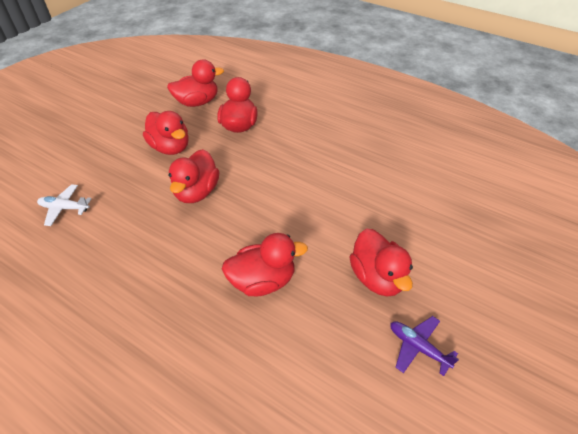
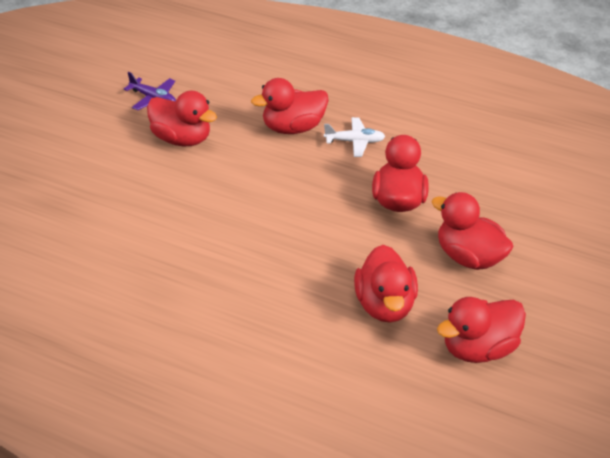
camera: 170 degrees right, 5 degrees down
white plane [37,184,92,226] -> white plane moved to [324,117,385,157]
red duck [350,228,413,297] -> red duck turned 150 degrees clockwise [147,91,217,146]

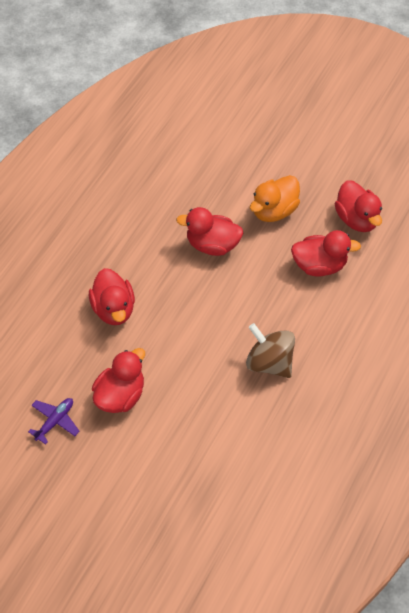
camera: 85 degrees left, 15 degrees up
white plane [324,117,385,157] -> none
red duck [432,192,513,270] -> orange duck [250,175,300,222]
none -> brown spinning top [246,323,295,378]

